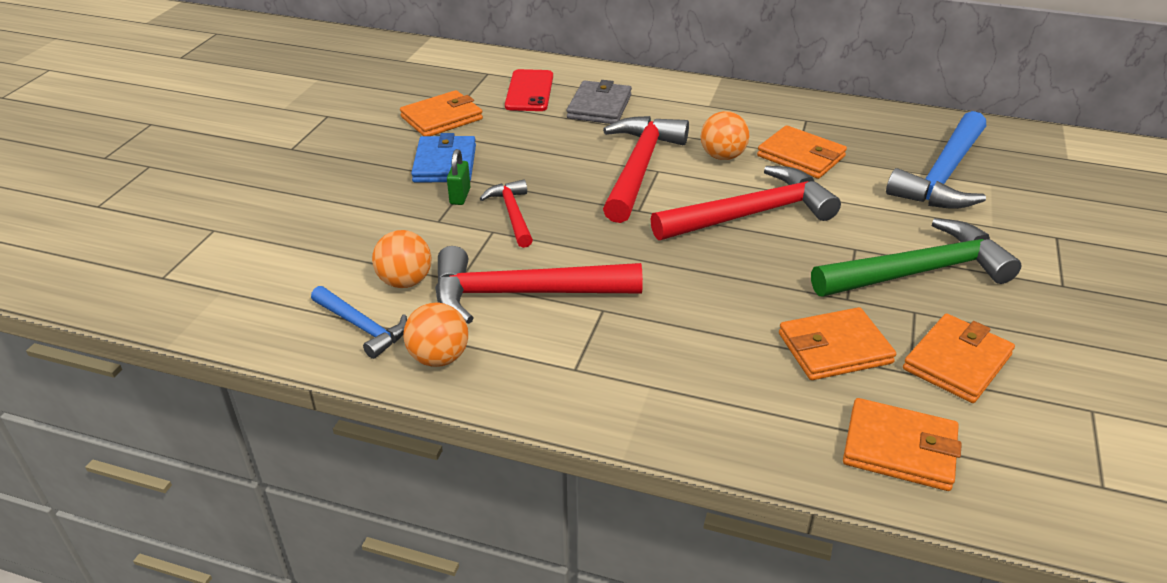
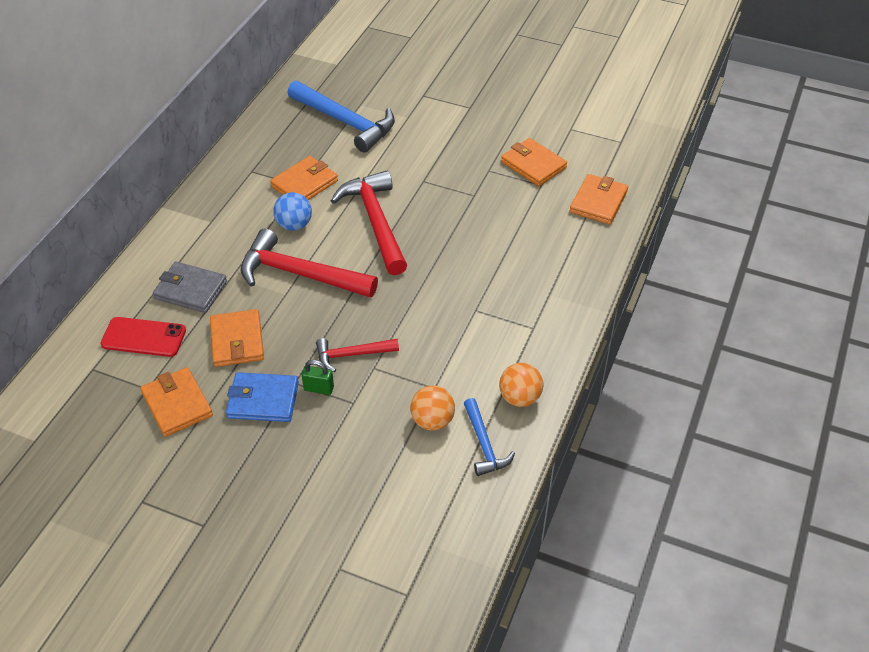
camera: 85 degrees left, 10 degrees up
blue hammer [311,286,407,359] -> blue hammer turned 120 degrees clockwise [464,398,515,476]
red hammer [435,246,643,324] -> none
orange ball [701,111,749,160] -> blue ball [273,192,312,231]
orange wallet [779,307,896,380] -> orange wallet moved to [210,309,264,367]
green hammer [811,218,1021,296] -> none

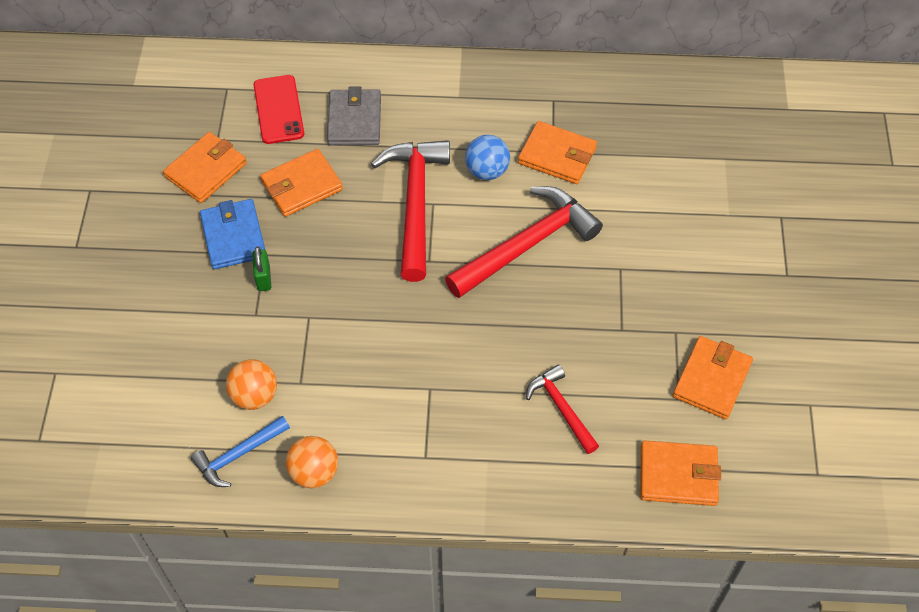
camera: 70 degrees right, 10 degrees up
blue hammer [287,81,395,153] -> none
red hammer [316,338,399,372] -> red hammer moved to [526,364,599,454]

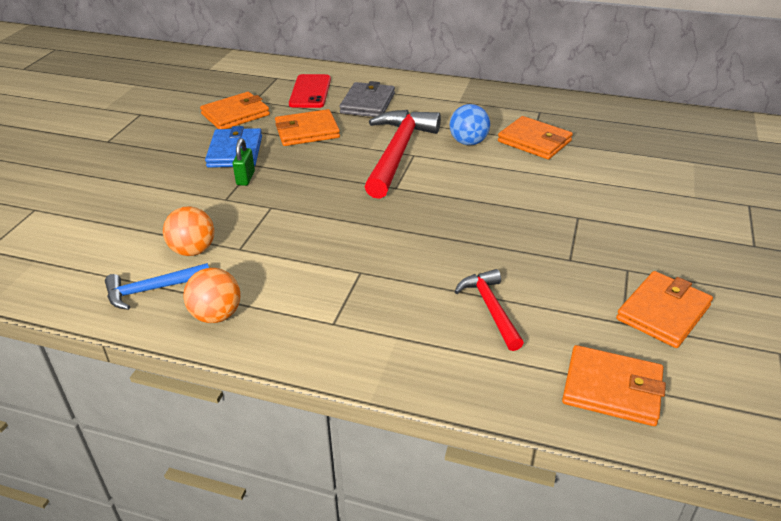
camera: 15 degrees right, 20 degrees down
red hammer [445,186,603,298] -> none

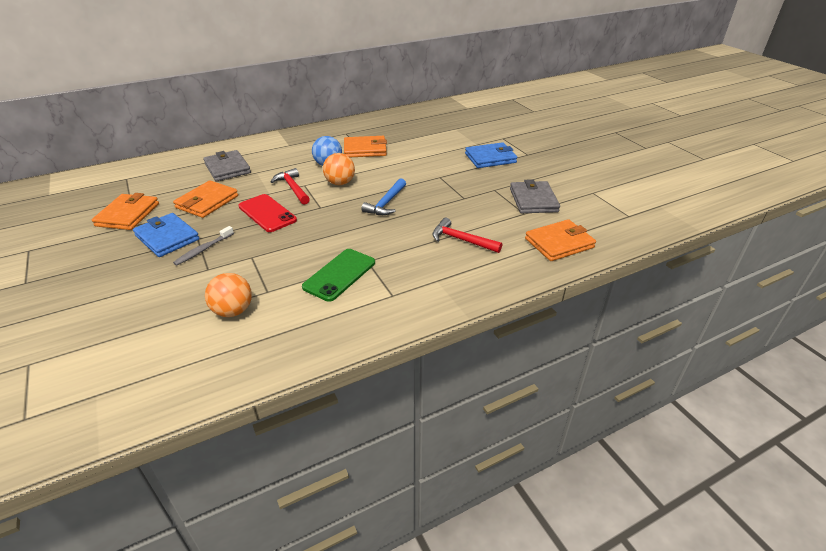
camera: 45 degrees left, 0 degrees up
blue hammer [105,263,209,310] -> blue hammer moved to [361,178,406,215]
orange ball [183,268,241,323] -> orange ball moved to [323,153,355,185]
green padlock [233,138,255,186] -> grey toothbrush [173,226,234,266]
red phone [289,74,331,108] -> red phone moved to [238,194,297,232]
red hammer [365,110,441,199] -> red hammer [271,168,310,205], size x0.55
orange wallet [616,271,713,348] -> grey wallet [510,179,560,213]
none -> green phone [302,249,375,302]
none -> blue wallet [465,142,517,168]

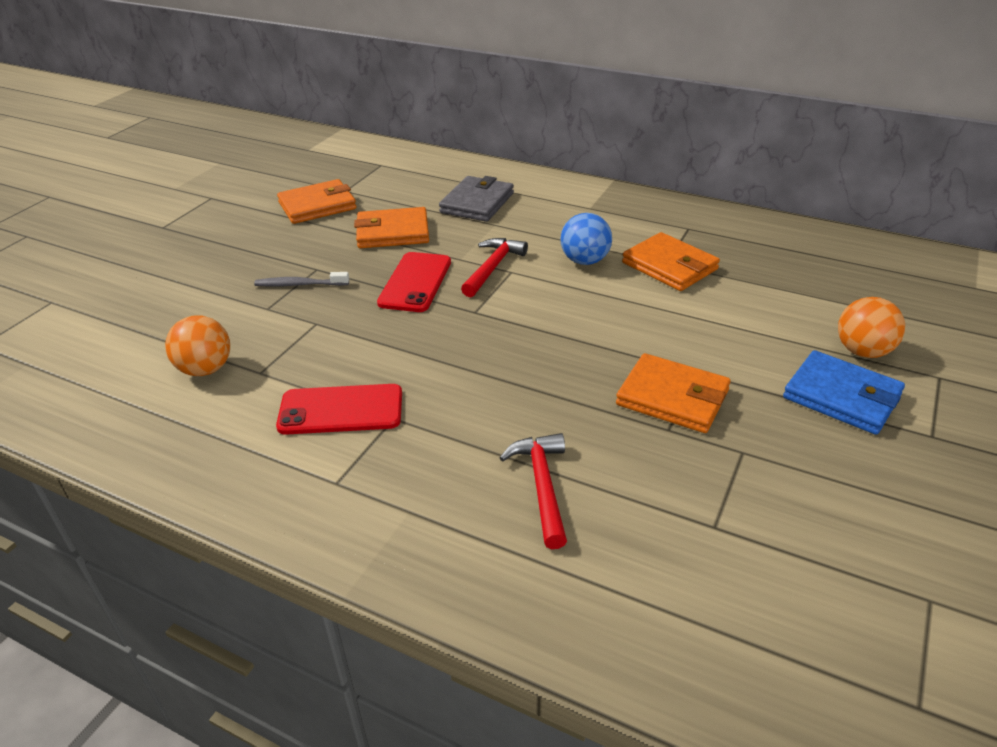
camera: 55 degrees right, 0 degrees up
blue wallet [133,213,200,257] -> none
green phone [302,249,375,302] -> red phone [276,384,402,435]
orange ball [323,153,355,185] -> orange ball moved to [838,297,905,358]
blue hammer [361,178,406,215] -> none
grey wallet [510,179,560,213] -> none
orange wallet [525,219,596,261] -> orange wallet moved to [616,353,731,433]

